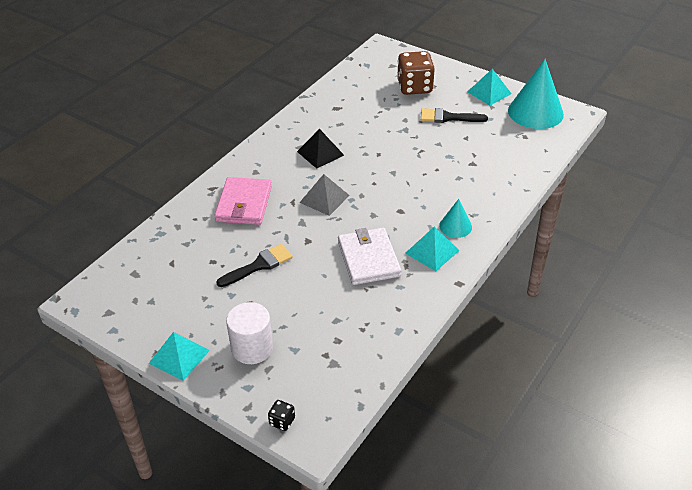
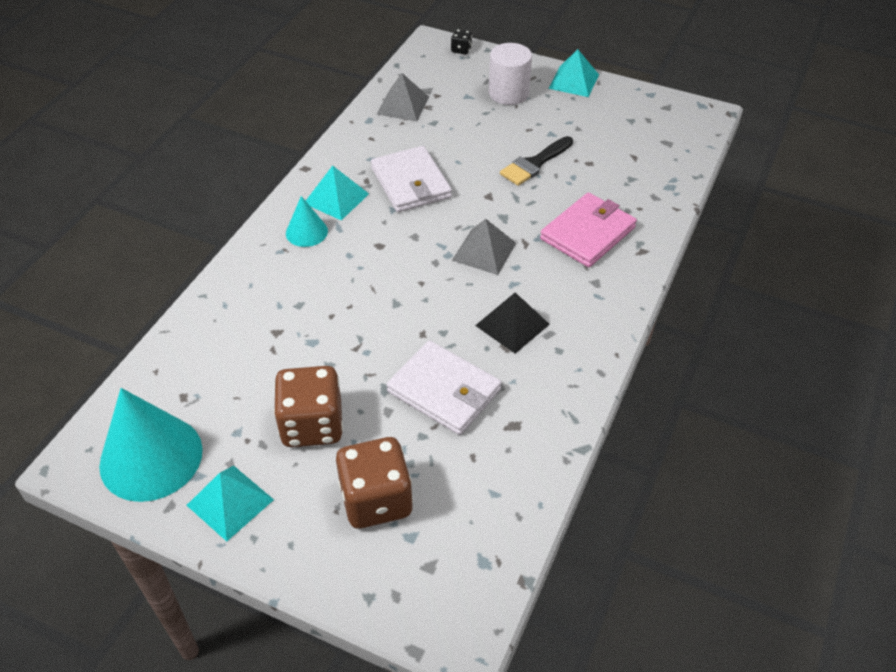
camera: 170 degrees right, 5 degrees up
pink wallet [214,177,272,225] -> pink wallet turned 45 degrees clockwise [540,192,637,267]
black brush [421,108,488,123] -> brown dice [274,366,343,447]
none -> grey pyramid [377,73,429,121]
none -> white wallet [387,341,502,435]

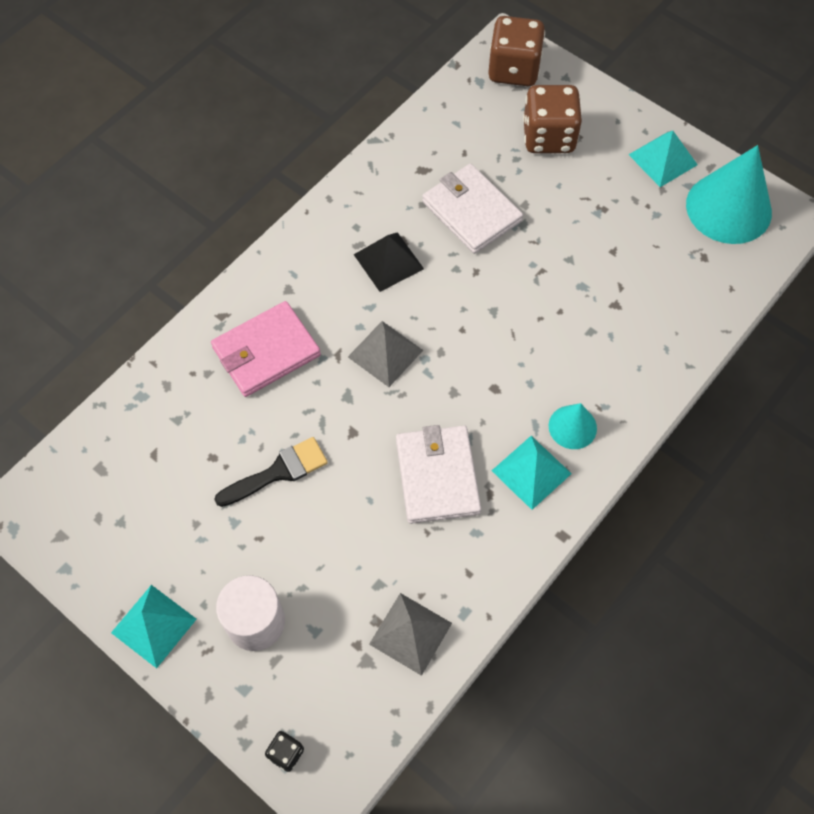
camera: 165 degrees left, 15 degrees up
brown dice [274,366,343,447] -> brown dice moved to [488,16,545,86]

